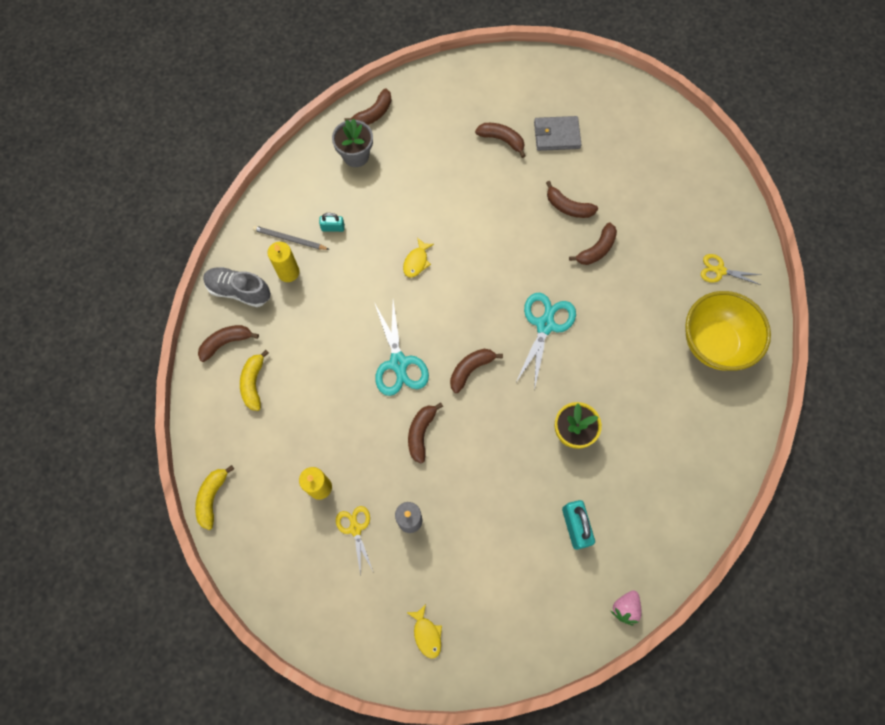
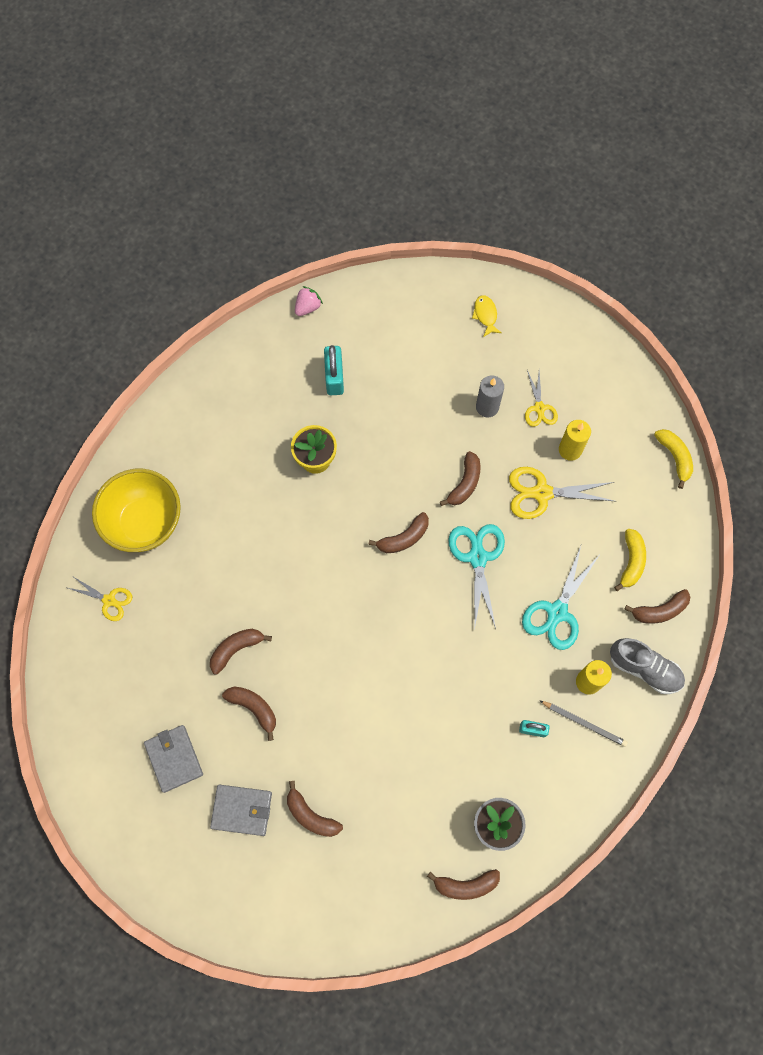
camera: 170 degrees left, 0 degrees up
yellow banana [195,465,234,530] -> yellow banana turned 45 degrees counterclockwise [654,429,693,489]
brown banana [345,88,392,125] -> brown banana turned 150 degrees counterclockwise [427,869,500,900]
yellow fish [403,237,434,278] -> none
turquoise scissors [515,293,576,390] -> turquoise scissors moved to [522,546,599,650]
none -> grey wallet [144,725,203,793]
none -> yellow scissors [509,467,614,519]

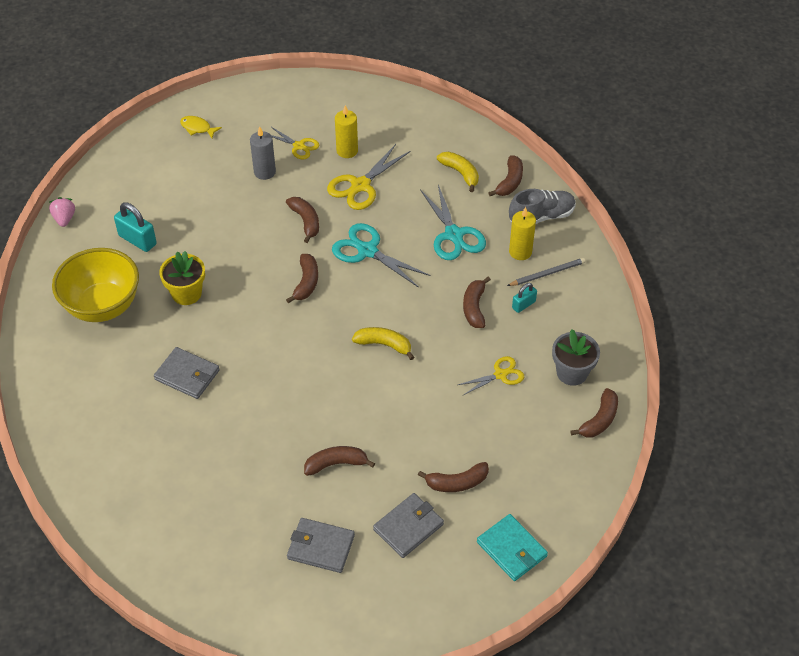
camera: 50 degrees left, 20 degrees down
yellow scissors [68,577,132,621] -> yellow scissors moved to [458,356,524,395]
yellow bowl [92,469,181,552] -> yellow bowl moved to [52,248,139,322]
brown banana [210,629,272,675] -> brown banana moved to [463,277,491,328]
yellow banana [654,429,693,489] -> yellow banana moved to [352,327,414,360]
none -> grey wallet [154,347,220,399]
none -> turquoise wallet [477,514,548,581]

